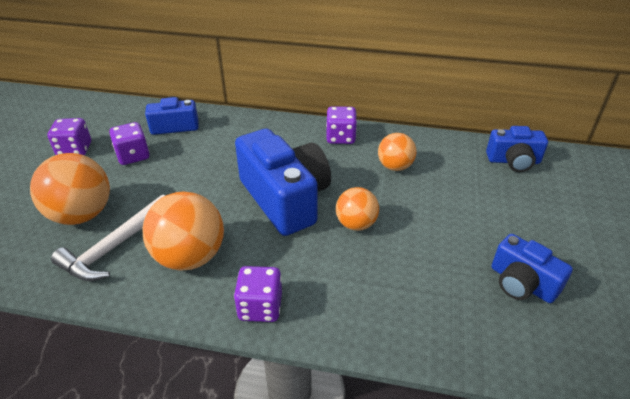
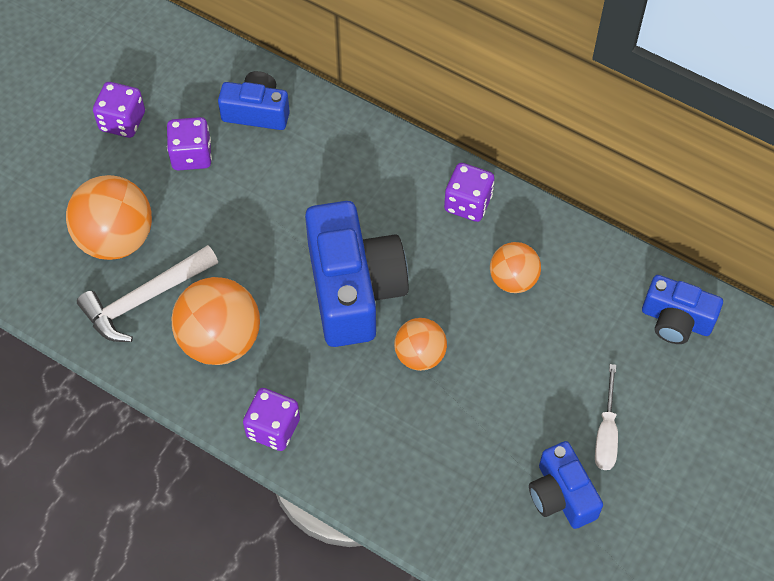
camera: 20 degrees right, 20 degrees up
none -> white screwdriver [595,364,618,470]

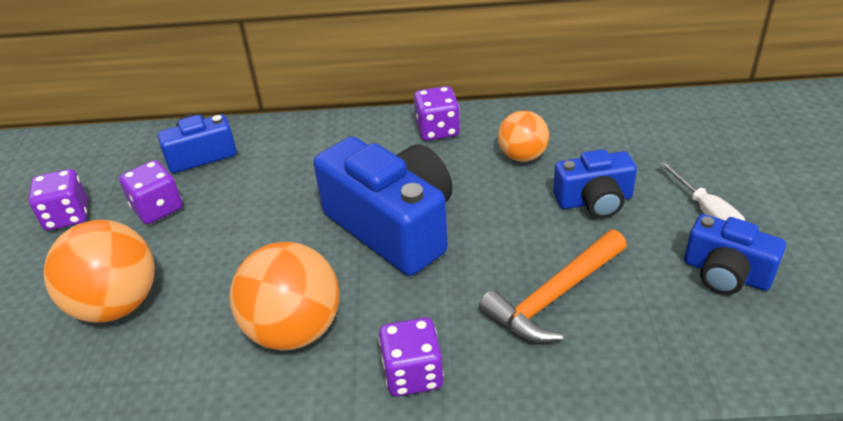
camera: 30 degrees left, 20 degrees down
white hammer [77,245,218,342] -> none
orange ball [394,318,447,371] -> none
blue camera [642,275,723,344] -> blue camera moved to [553,149,637,218]
none -> orange hammer [479,230,627,343]

